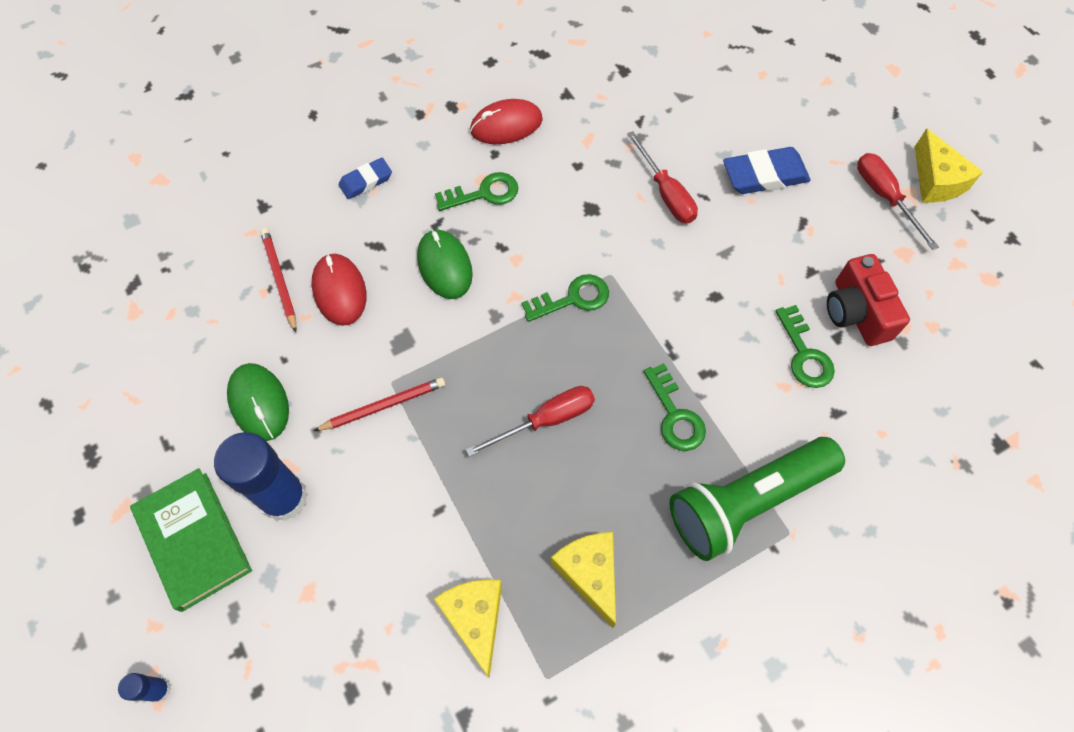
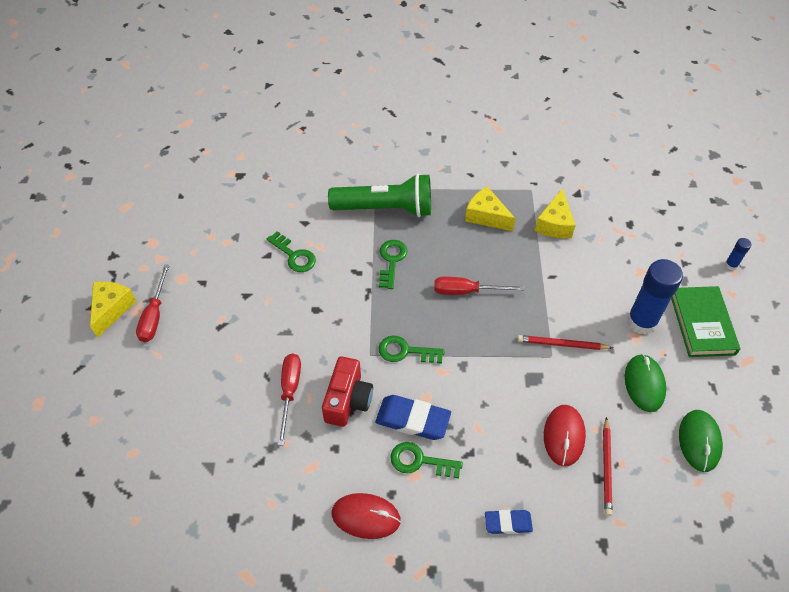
camera: 150 degrees left, 10 degrees down
green mouse [417,229,473,299] -> green mouse moved to [679,410,723,472]
yellow cheese [551,532,616,628] -> yellow cheese turned 120 degrees clockwise [465,186,516,231]
blue eraser [723,147,811,194] -> blue eraser moved to [375,395,451,440]
green key [776,305,835,388] -> green key turned 120 degrees clockwise [267,231,316,272]
red camera [827,254,910,346] -> red camera moved to [322,356,373,427]

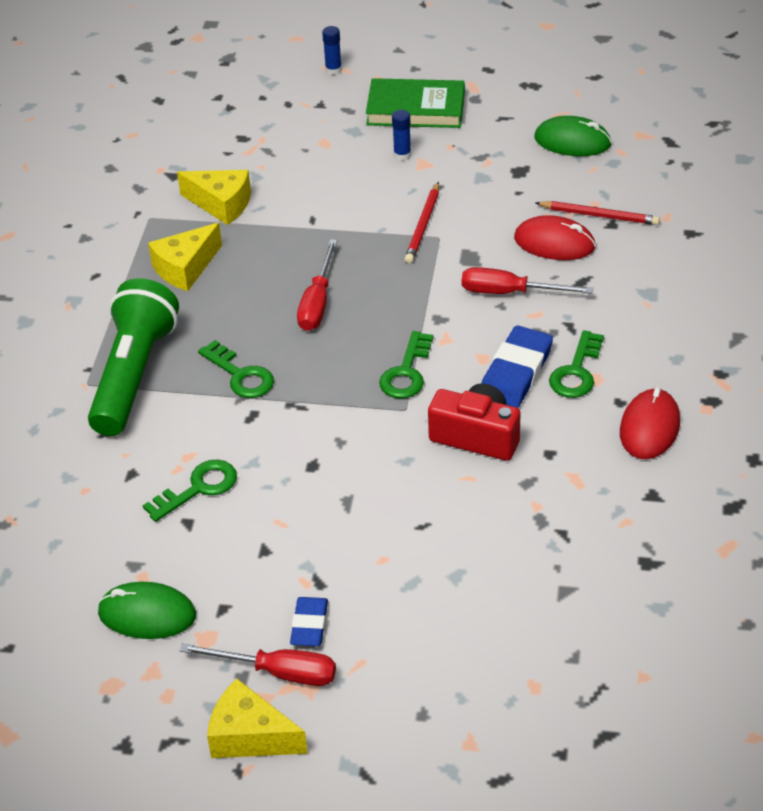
camera: 80 degrees left, 10 degrees down
red screwdriver [278,353,301,446] -> red screwdriver moved to [462,267,593,294]
green key [379,240,407,289] -> green key turned 150 degrees counterclockwise [198,340,274,398]
blue eraser [485,510,533,534] -> blue eraser moved to [290,597,328,646]
green mouse [625,354,666,412] -> green mouse moved to [98,582,196,639]
blue glue stick [627,259,683,335] -> blue glue stick [392,110,411,160], size x0.45

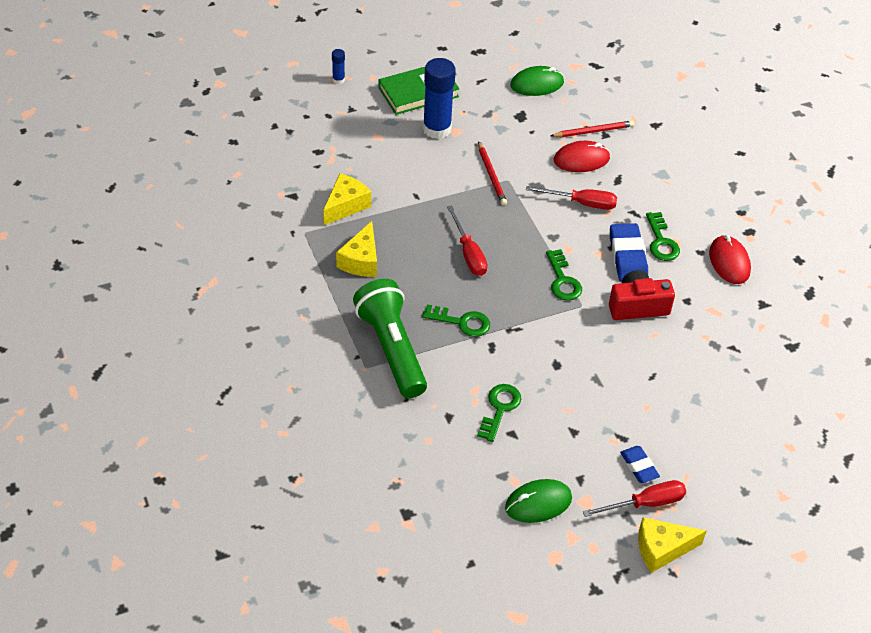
camera: 35 degrees left, 5 degrees up
yellow cheese [177,170,251,225] -> yellow cheese turned 45 degrees counterclockwise [323,173,371,225]
blue glue stick [392,110,411,160] -> blue glue stick [423,58,456,139], size x2.23
red screwdriver [462,267,593,294] -> red screwdriver turned 150 degrees counterclockwise [526,186,617,210]

